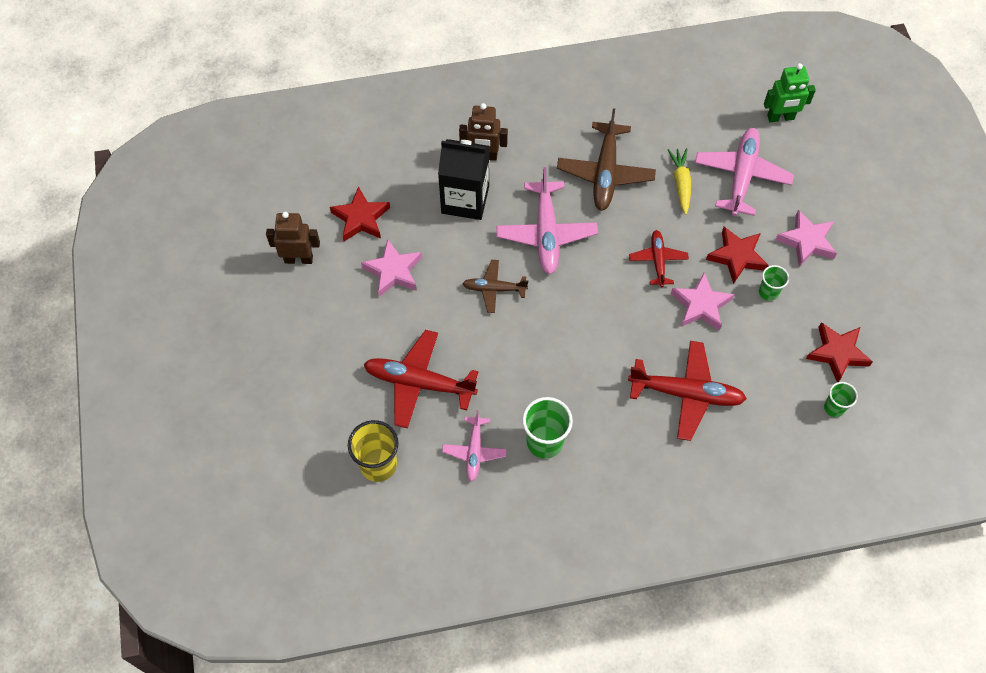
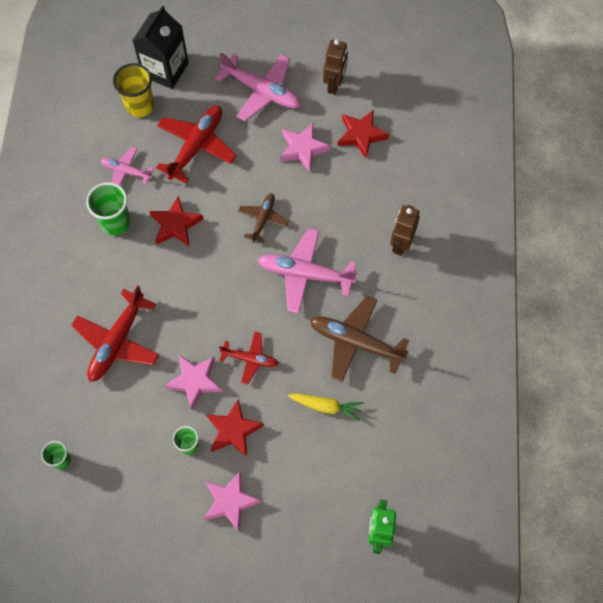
camera: 105 degrees right, 5 degrees up
black carton [438,139,489,220] -> black carton moved to [132,6,189,89]
pink plane [695,128,794,216] -> pink plane moved to [216,53,301,121]
red star [806,322,873,382] -> red star moved to [149,196,203,247]

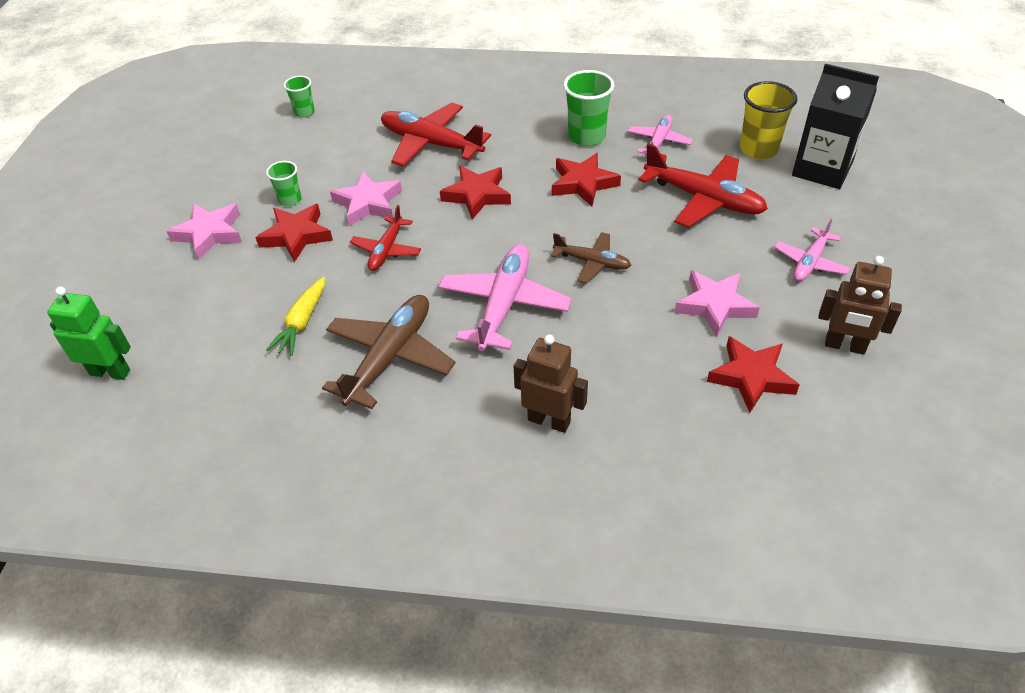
camera: 95 degrees right, 20 degrees down
pink plane [216,53,301,121] -> pink plane [774,219,850,281], size x0.58
none -> red star [440,166,511,220]

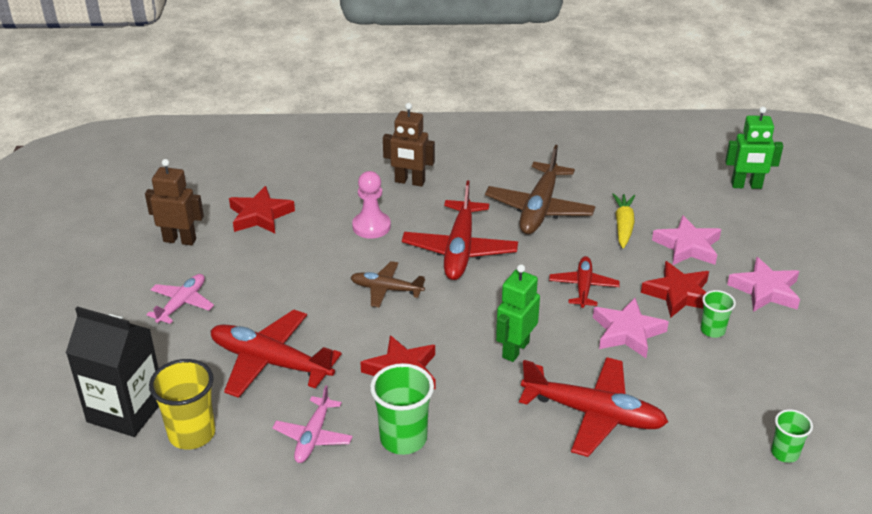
camera: 170 degrees right, 10 degrees down
pink plane [438,244,572,351] -> red plane [402,181,518,280]
red star [440,166,511,220] -> green robot [496,264,540,362]
pink star [675,270,760,337] -> pink star moved to [652,215,721,265]
none -> pink pawn [352,171,391,239]

